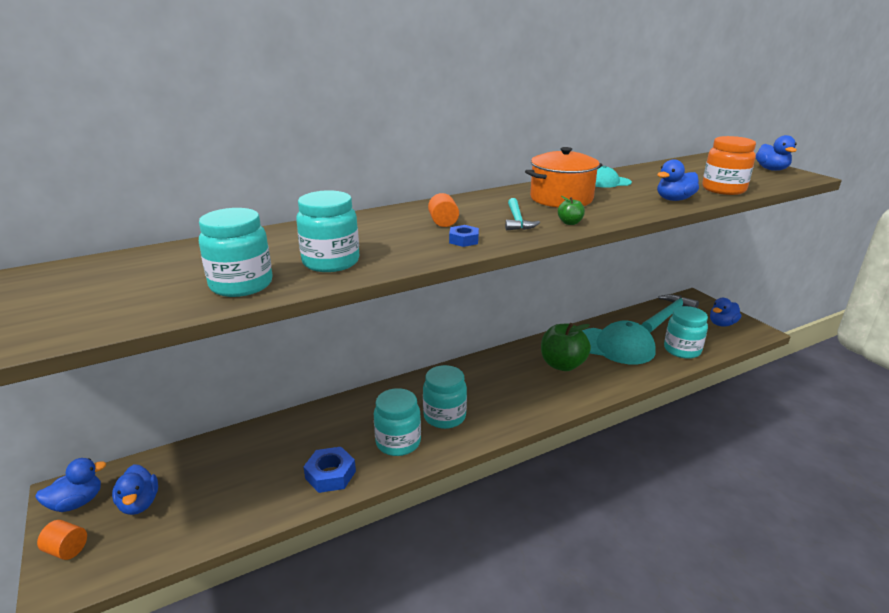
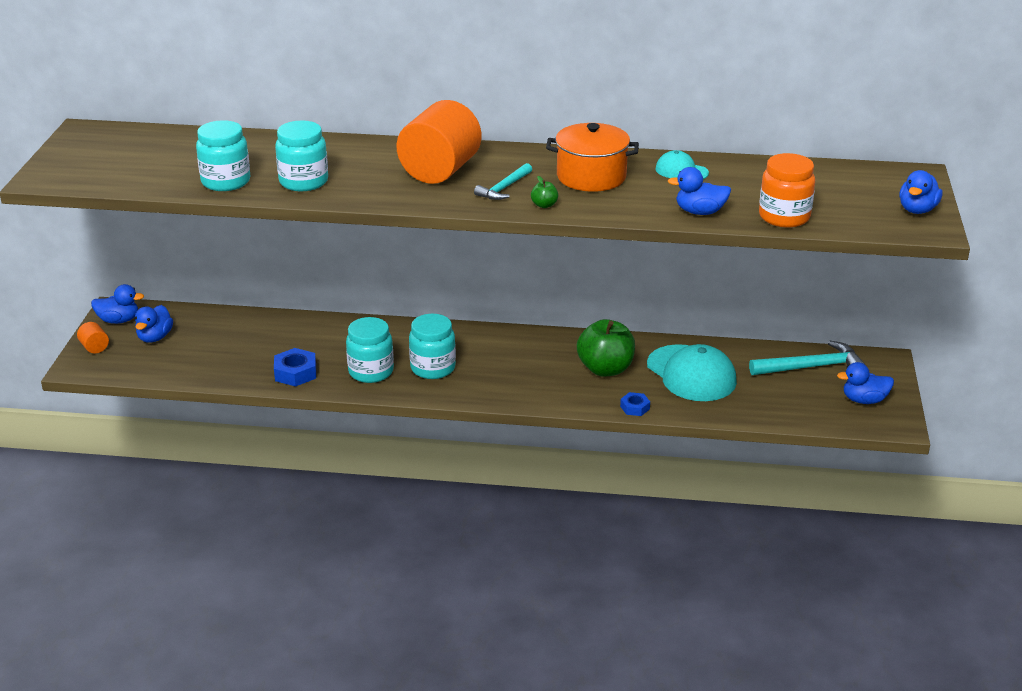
camera: 35 degrees right, 5 degrees up
orange cylinder [428,193,459,227] -> orange cylinder [396,100,482,184], size x2.42
blue nut [449,225,479,247] -> blue nut moved to [620,392,650,416]
turquoise jar [664,306,708,359] -> none

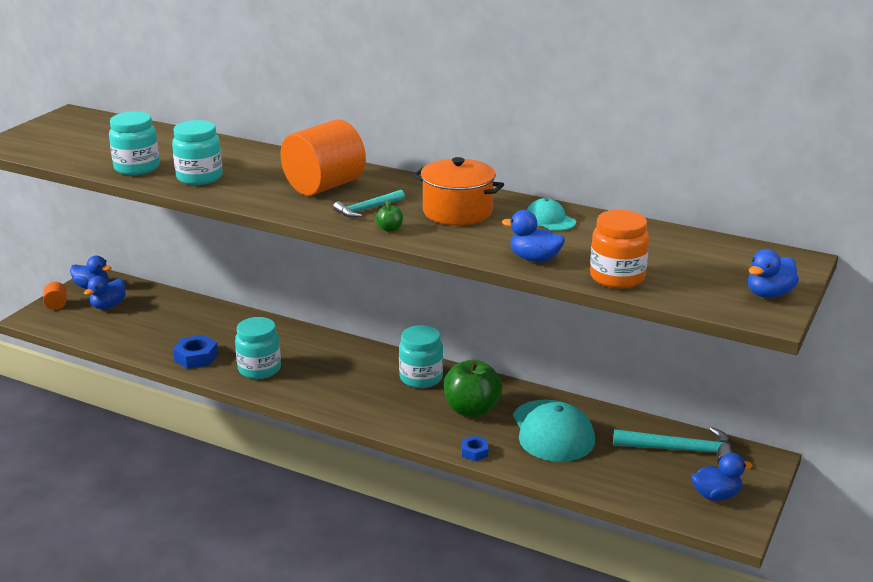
camera: 20 degrees right, 5 degrees down
turquoise jar [409,314,456,379] -> turquoise jar moved to [399,325,443,388]
blue duck [837,362,894,404] -> blue duck turned 150 degrees clockwise [691,453,753,501]

